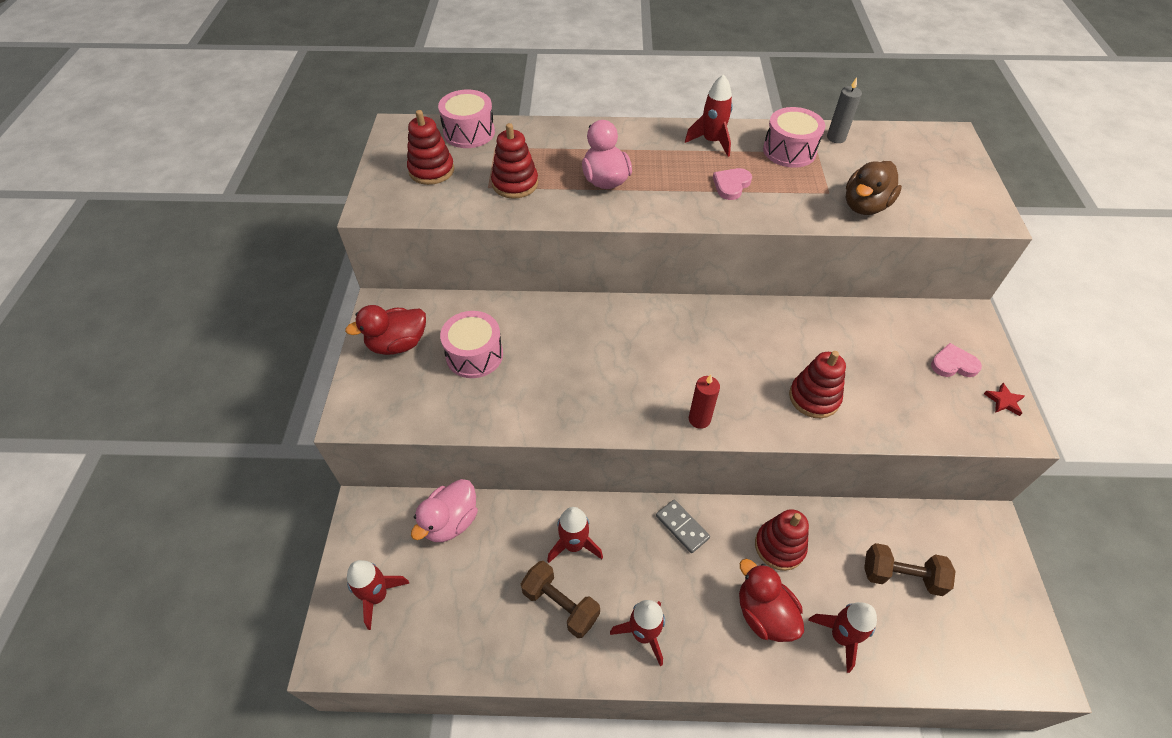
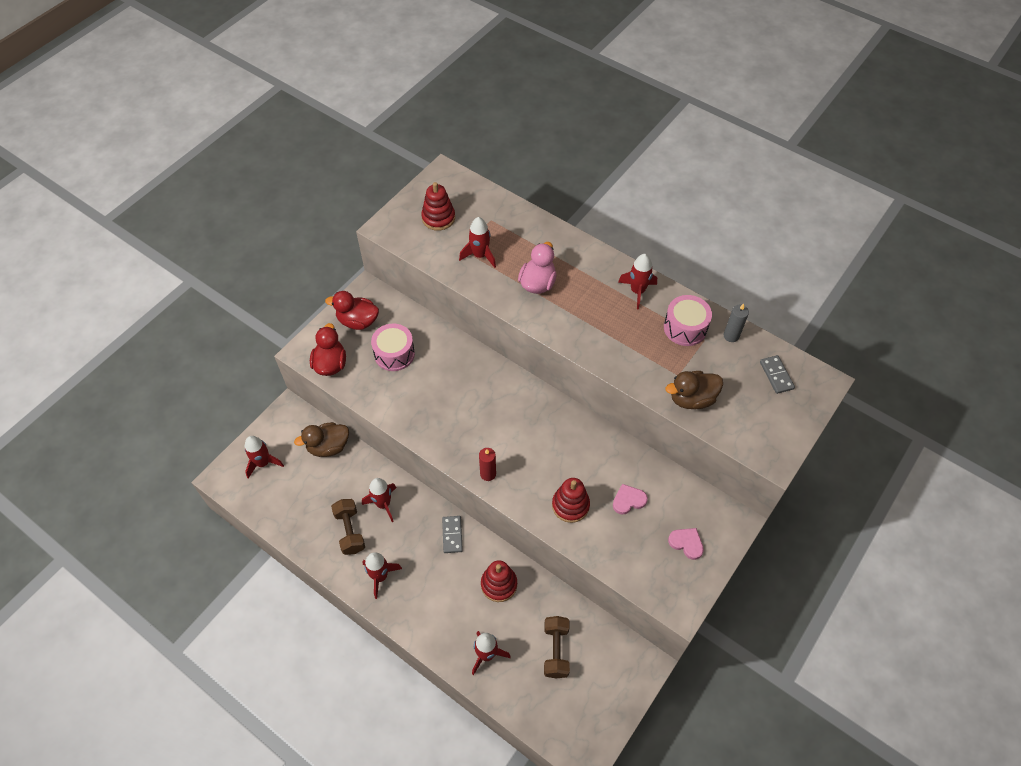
camera: 35 degrees right, 5 degrees up
pink duck [411,479,478,542] -> brown duck [294,422,349,457]
pink drum [438,89,495,148] -> none
red stacking toy [491,123,538,199] -> red rocket [459,217,496,268]
pink heart [713,168,752,200] -> pink heart moved to [613,484,648,515]
red duck [739,559,804,642] -> red duck moved to [310,323,346,376]
brown dumbbell [864,543,956,596] -> brown dumbbell turned 45 degrees clockwise [544,616,570,678]
red star [984,383,1025,416] -> none
none -> grey domino [760,355,795,394]

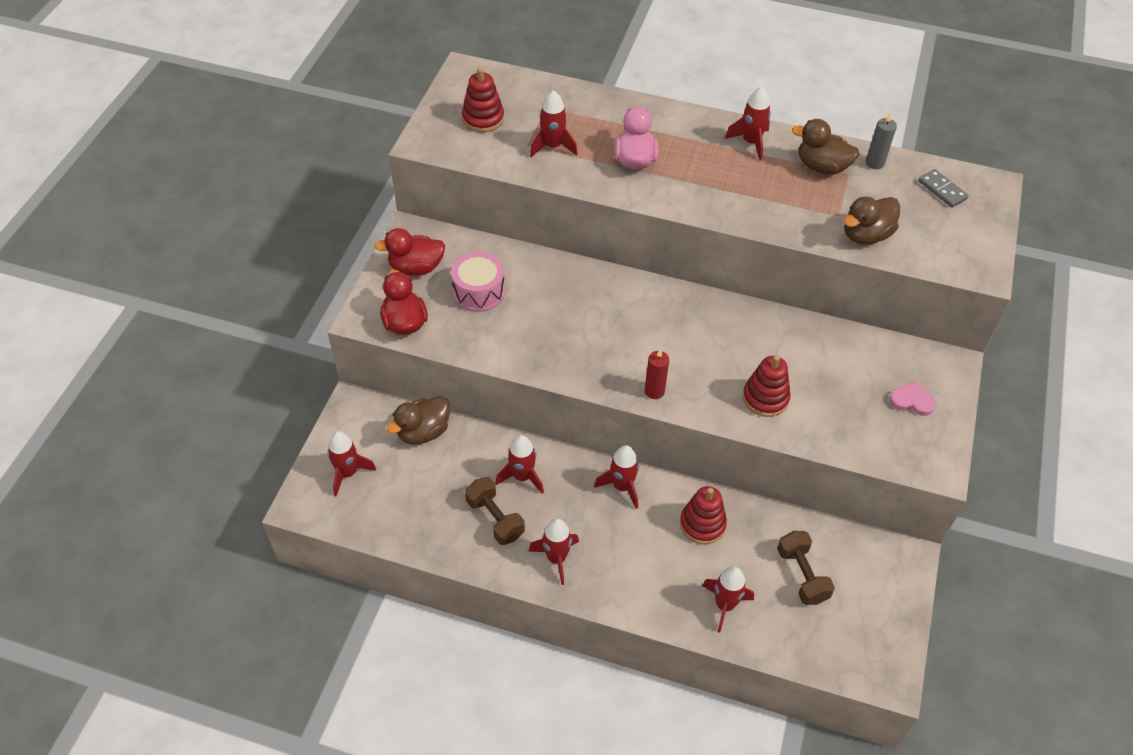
camera: 20 degrees left, 5 degrees down
grey domino [442,516,463,553] -> red rocket [594,445,639,509]
pink heart [613,484,648,515] -> none
pink drum [664,295,712,346] -> brown duck [792,119,859,174]

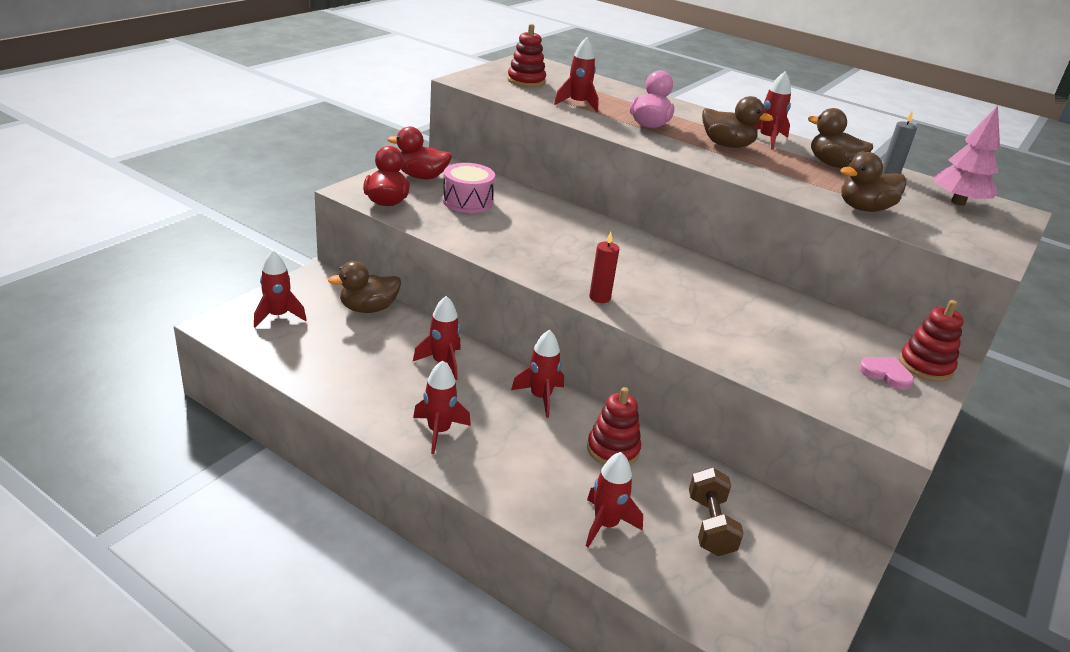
camera: 15 degrees right, 20 degrees down
brown dumbbell [465,477,525,545] -> none
red stacking toy [743,355,791,417] -> red stacking toy moved to [899,300,964,382]
grey domino [918,169,969,208] -> pink tree [934,106,1000,206]
none -> brown duck [702,96,773,148]

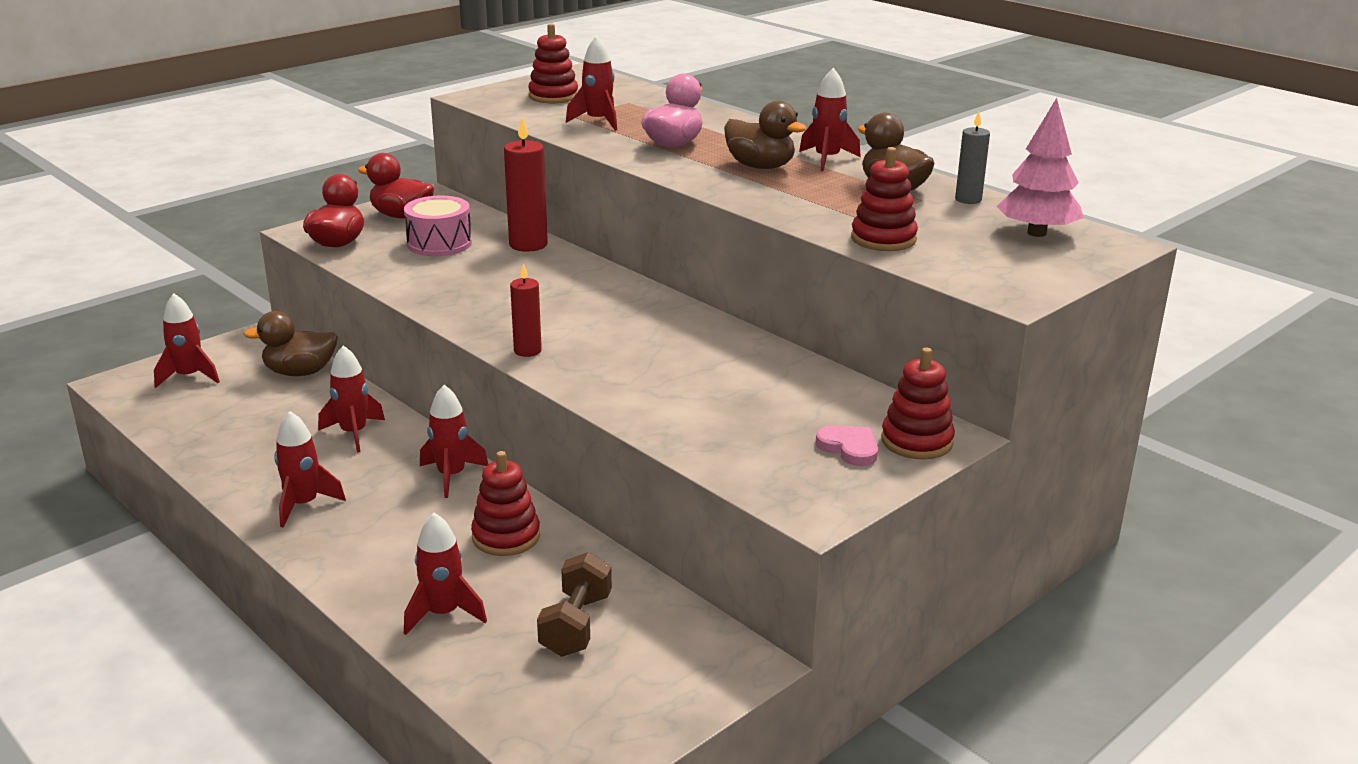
camera: 15 degrees right, 5 degrees down
brown duck [840,152,907,212] -> red stacking toy [851,147,918,251]
none -> red candle [504,117,548,252]

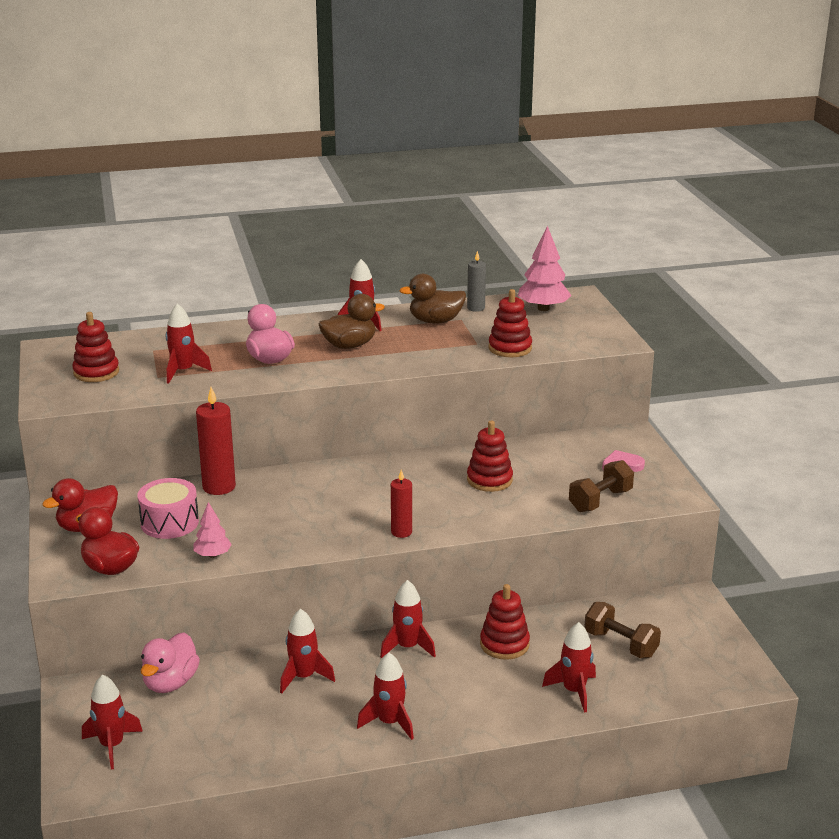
camera: 60 degrees left, 0 degrees up
brown duck [244,311,338,376] -> pink duck [141,632,200,693]
red stacking toy [881,347,955,460] -> red stacking toy moved to [467,421,513,492]
none -> pink tree [193,502,232,558]
none -> brown dumbbell [569,460,634,512]

